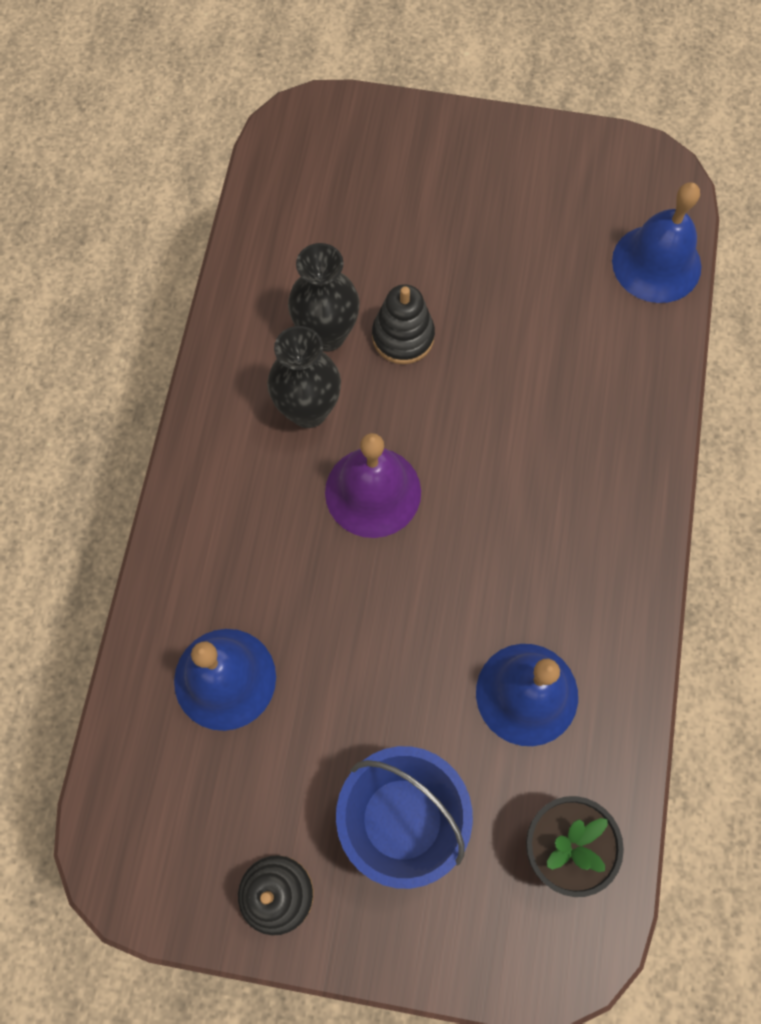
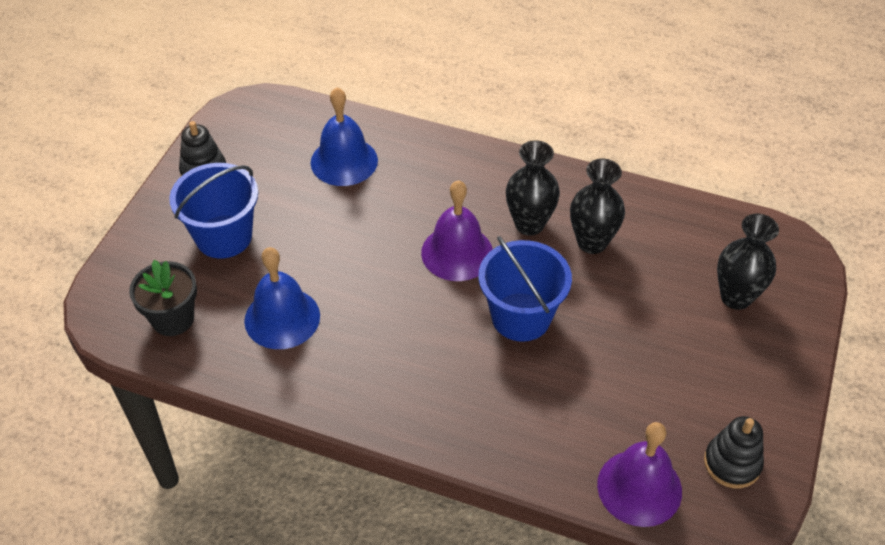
camera: 100 degrees right, 20 degrees down
black stacking toy [372,284,435,364] -> black stacking toy moved to [704,416,764,488]
blue bell [612,182,701,303] -> purple bell [597,422,682,527]
none -> blue bucket [478,236,572,342]
none -> black vase [717,213,779,310]

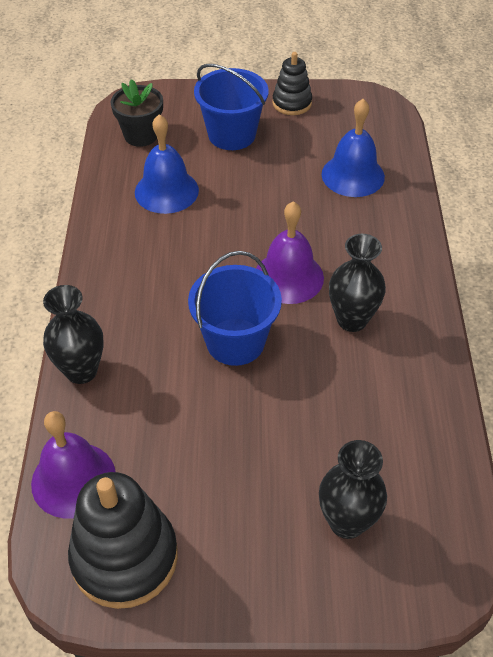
camera: 70 degrees right, 0 degrees up
black vase [570,159,625,254] -> black vase moved to [43,285,104,384]
black stacking toy [704,416,764,488] -> black stacking toy [68,472,178,609], size x1.74

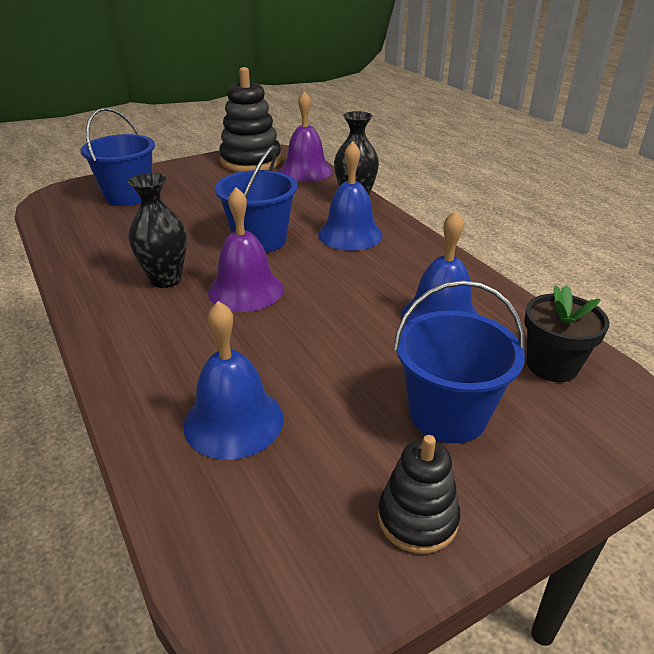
camera: 150 degrees right, 15 degrees down
black vase [319,440,387,539] -> blue bucket [81,108,155,206]
none -> blue bell [318,141,383,251]

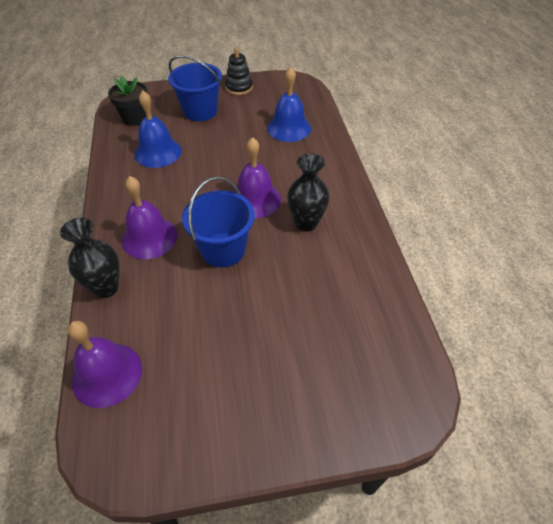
camera: 160 degrees left, 15 degrees up
blue bucket [81,108,155,206] -> none
black stacking toy [219,67,281,172] -> none
blue bell [318,141,383,251] -> purple bell [122,176,177,259]

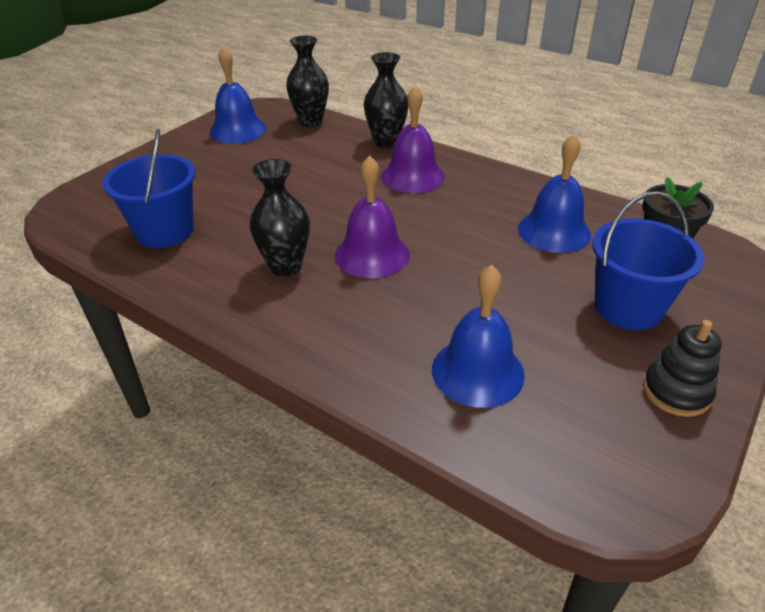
camera: 135 degrees right, 10 degrees down
purple bell [68,321,142,408] -> black vase [286,36,329,127]
blue bucket [182,177,255,267] -> blue bucket moved to [102,129,196,248]
none -> blue bell [209,46,266,144]

